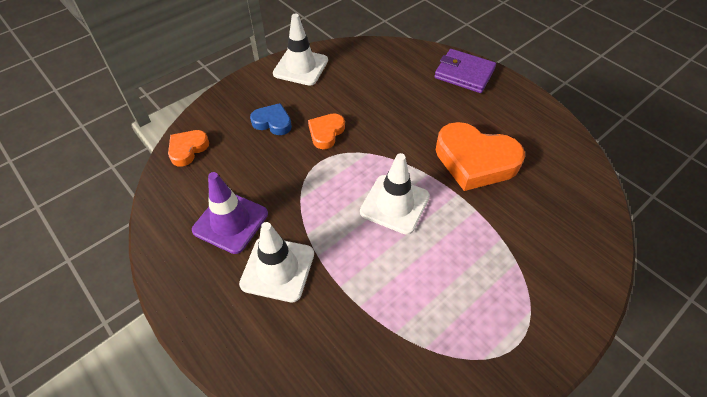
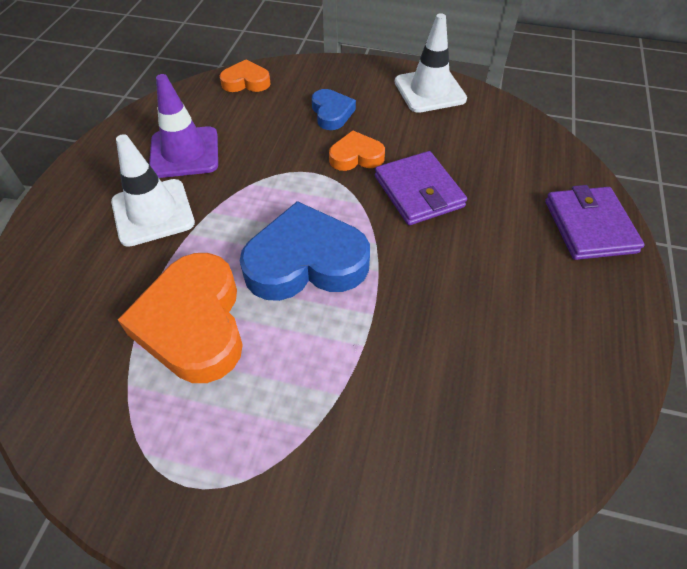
camera: 55 degrees right, 0 degrees up
white traffic cone [360,153,430,235] -> blue heart [240,201,370,301]
orange heart [436,122,525,191] -> orange heart moved to [118,253,243,383]
none -> purple wallet [375,151,467,225]

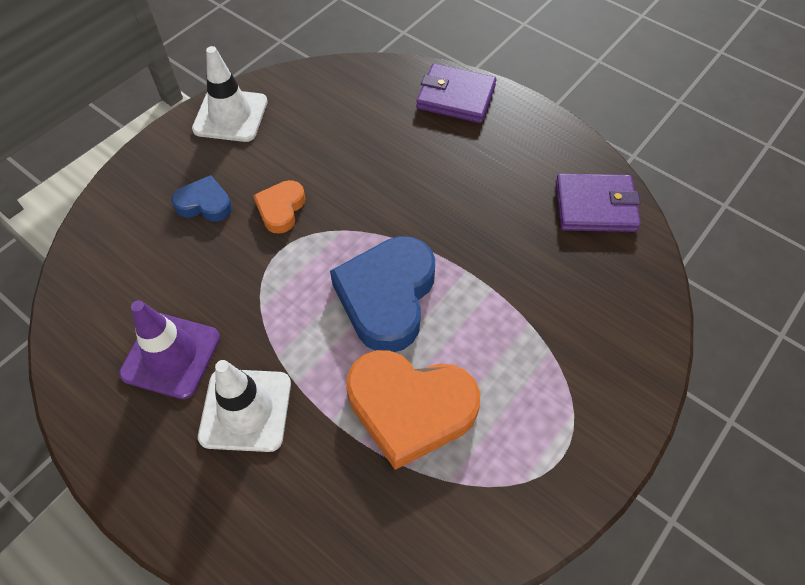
camera: 65 degrees left, 5 degrees up
orange heart [220,59,271,92] -> none
purple wallet [375,151,467,225] -> purple wallet moved to [556,174,641,232]

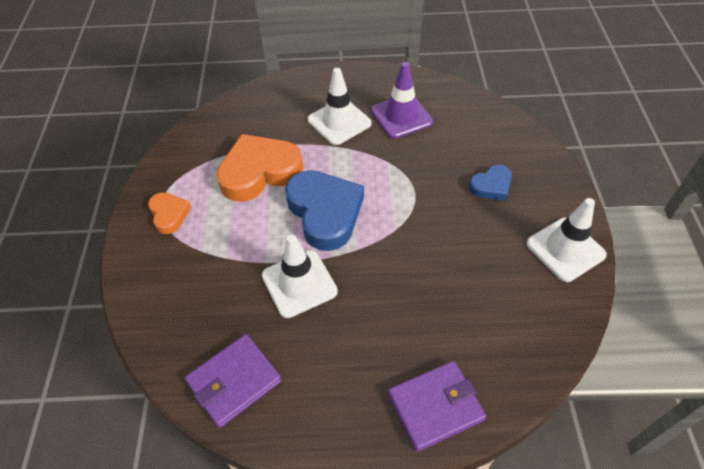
camera: 140 degrees right, 5 degrees down
orange heart [253,180,306,234] -> orange heart moved to [148,192,191,234]
none -> white traffic cone [262,234,338,318]

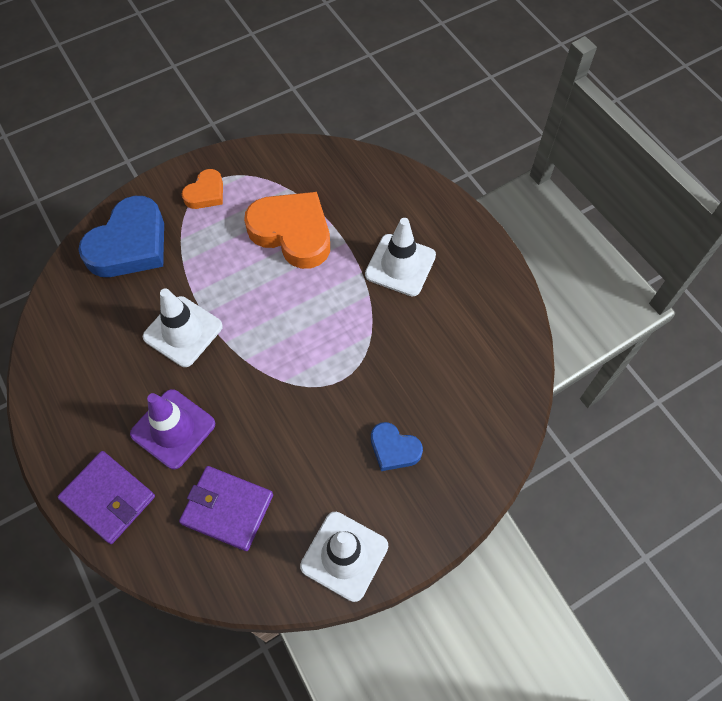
camera: 60 degrees right, 10 degrees up
purple wallet [185,334,282,428] -> purple wallet moved to [179,466,273,551]
blue heart [285,170,364,251] -> blue heart moved to [78,196,164,277]
purple traffic cone [371,62,433,139] -> purple traffic cone moved to [130,389,215,469]

